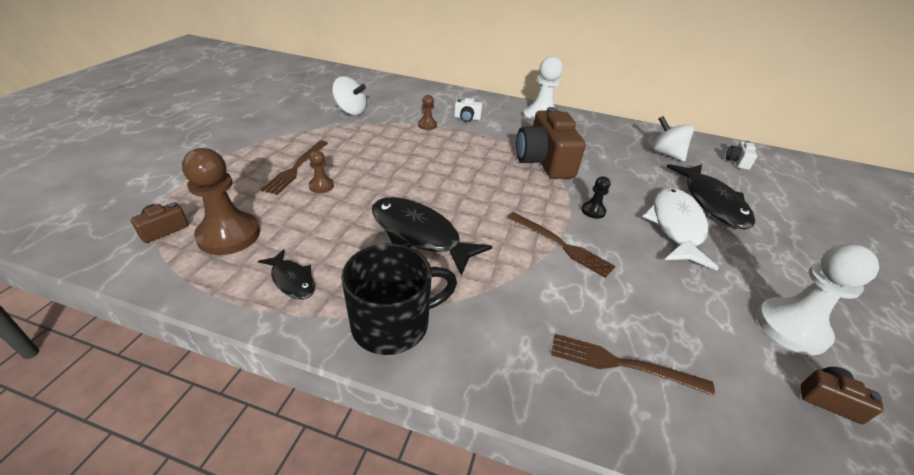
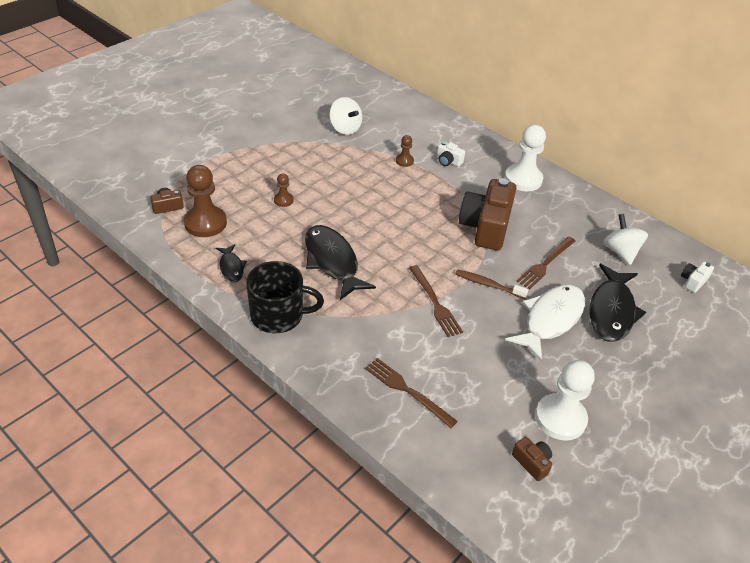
camera: 25 degrees right, 5 degrees up
brown fork [260,141,328,195] -> brown fork moved to [516,237,575,289]
black pawn [581,176,610,219] -> brown toothbrush [455,269,528,299]

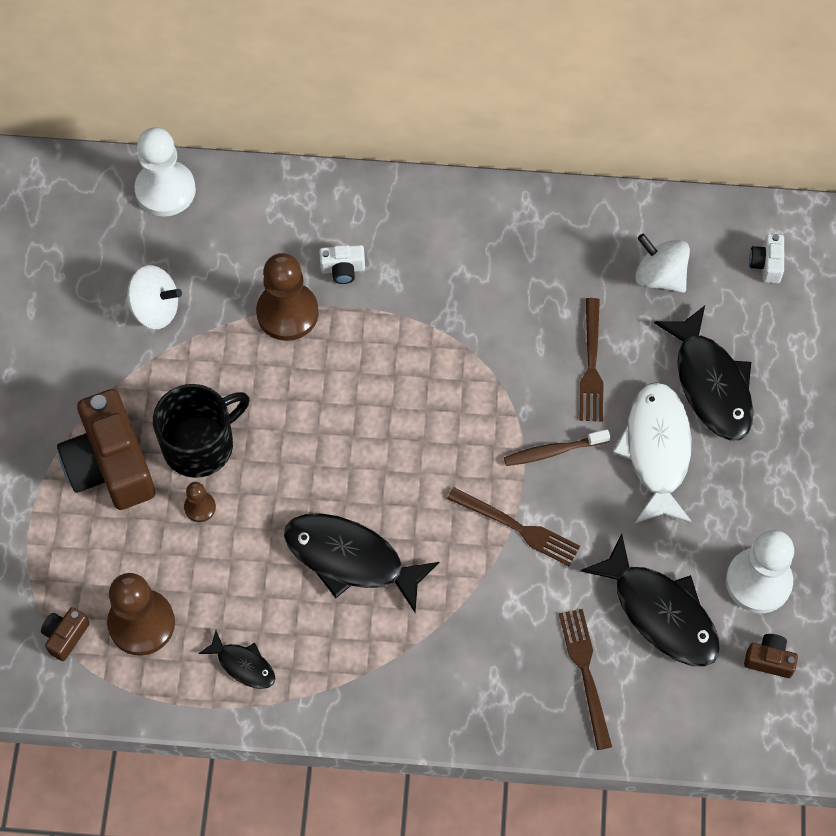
camera: 35 degrees left, 20 degrees up
black mug [246,261,324,333] -> black mug moved to [153,384,250,478]
brown fork [365,358,458,428] -> brown fork turned 75 degrees clockwise [559,609,612,750]
brown pawn [396,135,414,167] -> brown pawn [256,253,319,341], size x2.06
brown camera [459,178,517,250] -> brown camera moved to [57,389,156,510]
white pawn [505,125,546,191] -> white pawn moved to [134,127,196,217]
none -> black fish [580,534,720,667]

